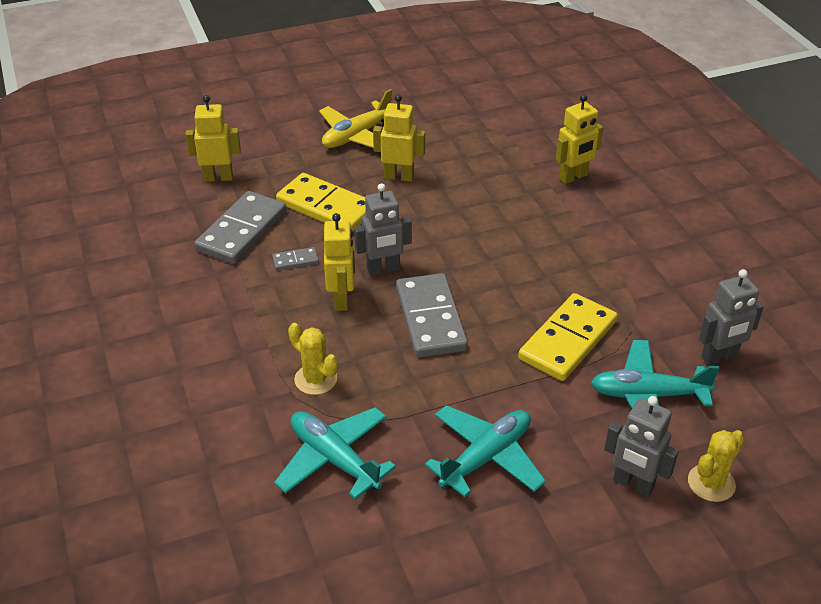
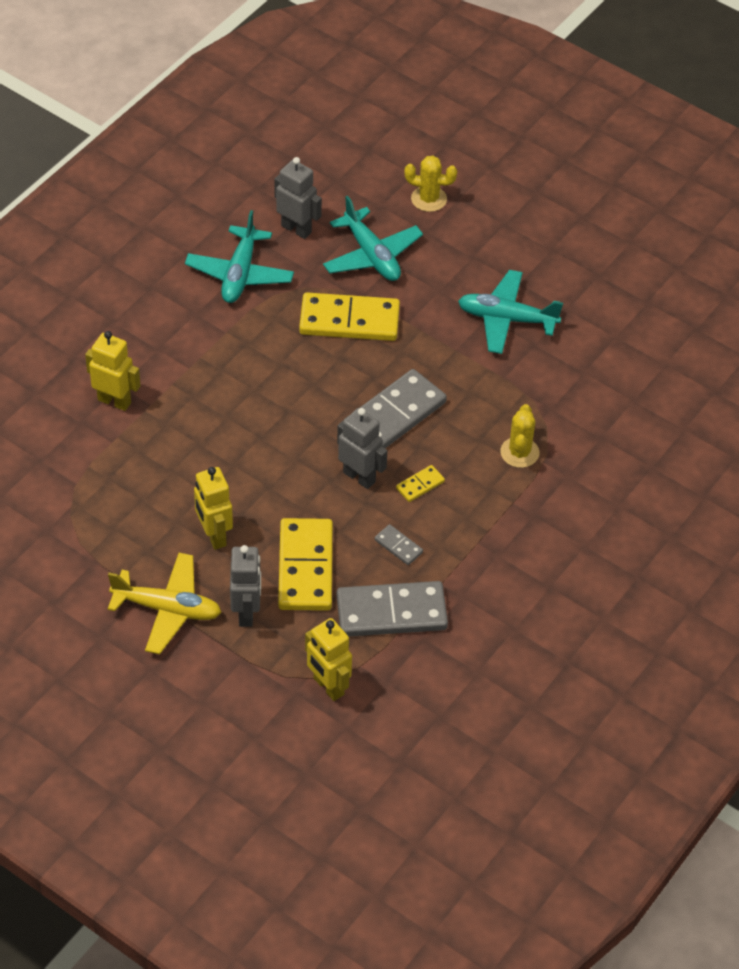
camera: 125 degrees left, 10 degrees up
turquoise plane [274,407,396,499] -> turquoise plane moved to [185,210,294,303]
yellow robot [324,213,355,311] -> yellow domino [396,465,445,502]
grey robot [604,396,679,497] -> grey robot moved to [230,545,261,627]

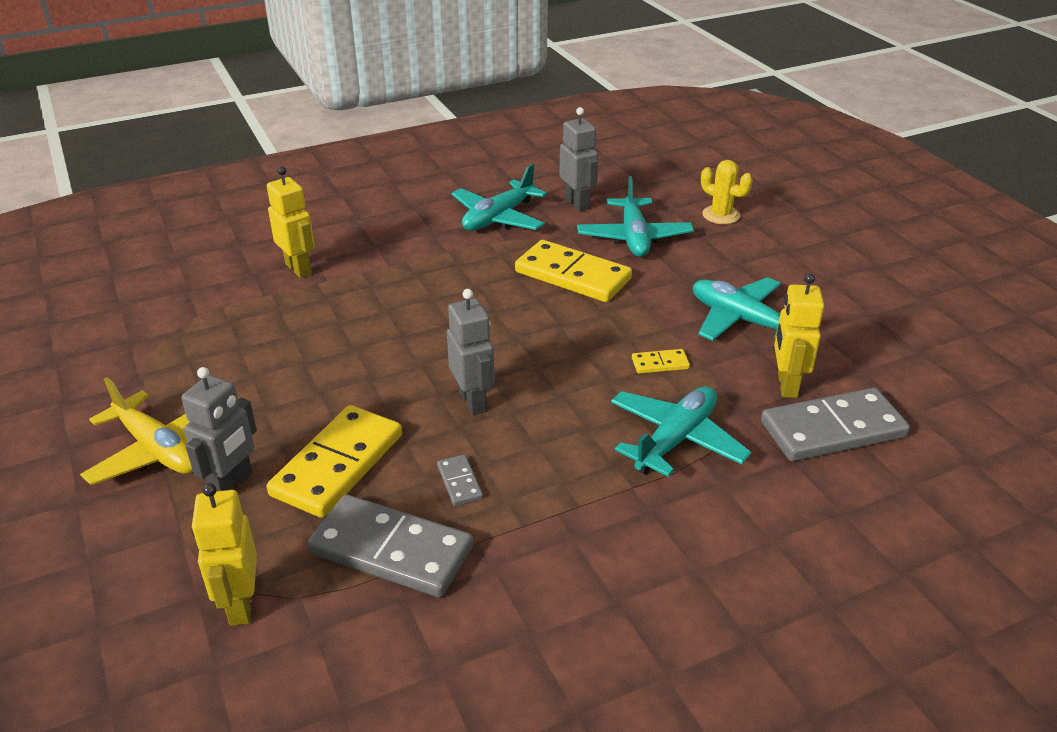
camera: 30 degrees right, 15 degrees down
yellow robot [194,467,233,550] -> yellow robot moved to [774,273,824,398]
grey domino [343,369,447,448] -> grey domino moved to [761,388,910,461]
yellow domino [396,465,445,502] -> yellow domino moved to [632,349,690,374]
yellow cactus [500,404,539,468] -> turquoise plane [611,386,752,477]

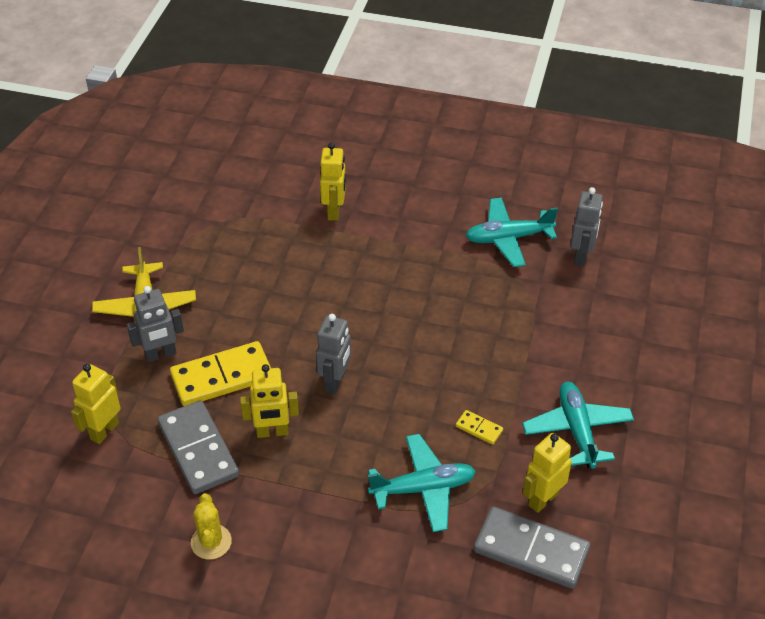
camera: 40 degrees right, 10 degrees up
grey domino [437,455,483,506] -> yellow robot [240,364,299,438]
yellow domino [515,240,632,302] -> none
turquoise plane [577,176,694,257] -> none
yellow cactus [701,160,753,224] -> yellow cactus moved to [191,493,232,560]

